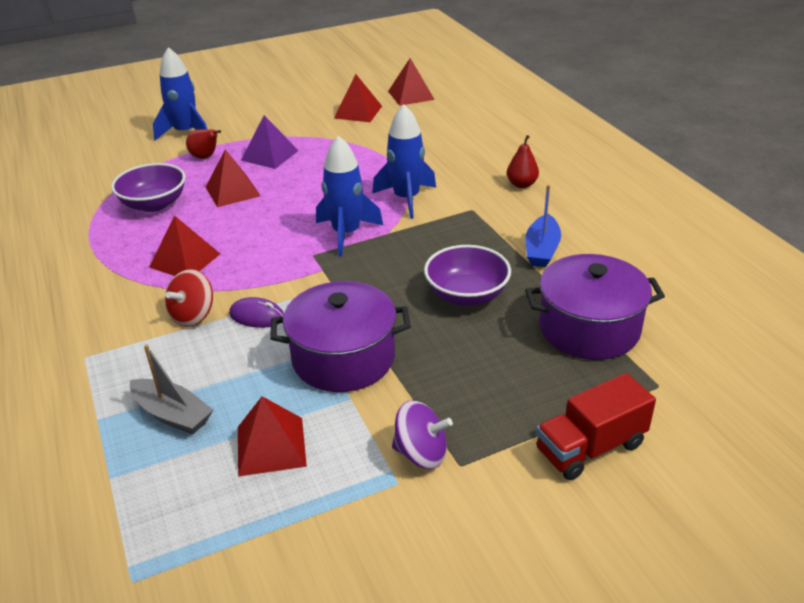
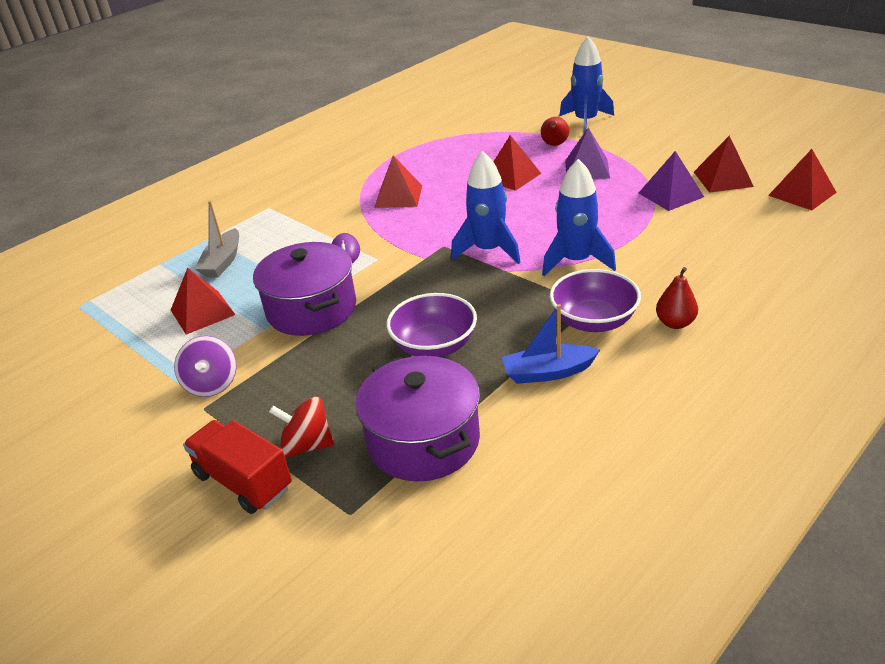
camera: 70 degrees right, 0 degrees up
purple bowl [111,163,186,212] -> purple bowl moved to [550,269,641,332]
red spinning top [165,269,213,327] -> red spinning top moved to [269,397,334,457]
none -> purple pyramid [639,151,704,211]

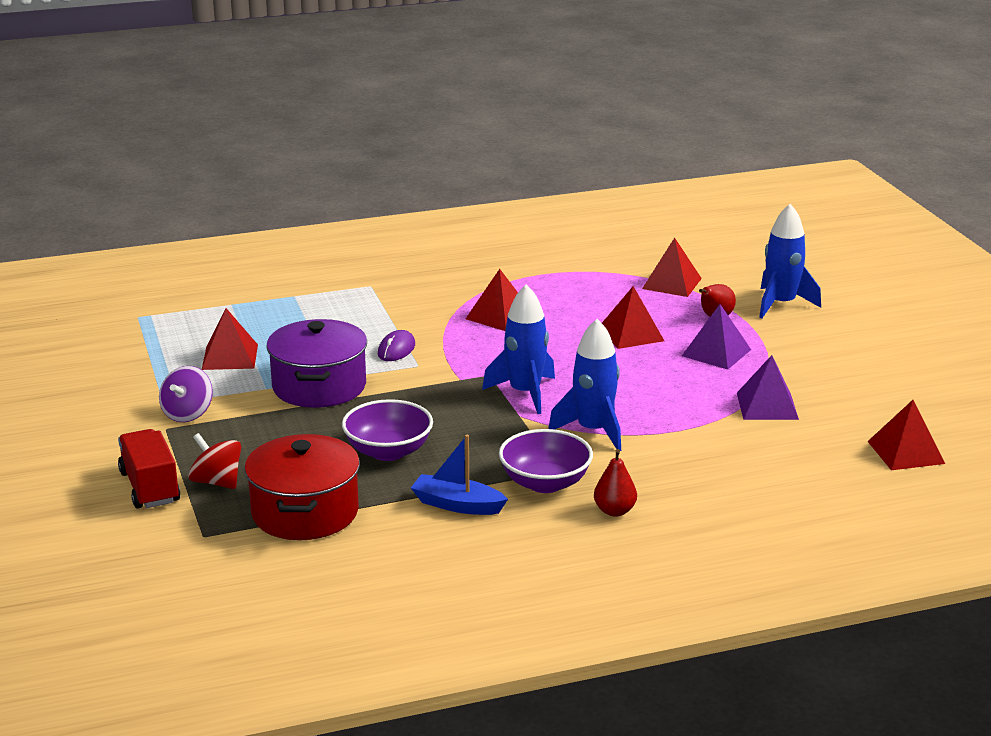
camera: 25 degrees right, 10 degrees down
grey boat [195,201,239,278] -> none
purple pot [355,356,480,482] -> red pot [244,434,360,540]
red pyramid [694,136,754,193] -> red pyramid moved to [642,237,702,297]

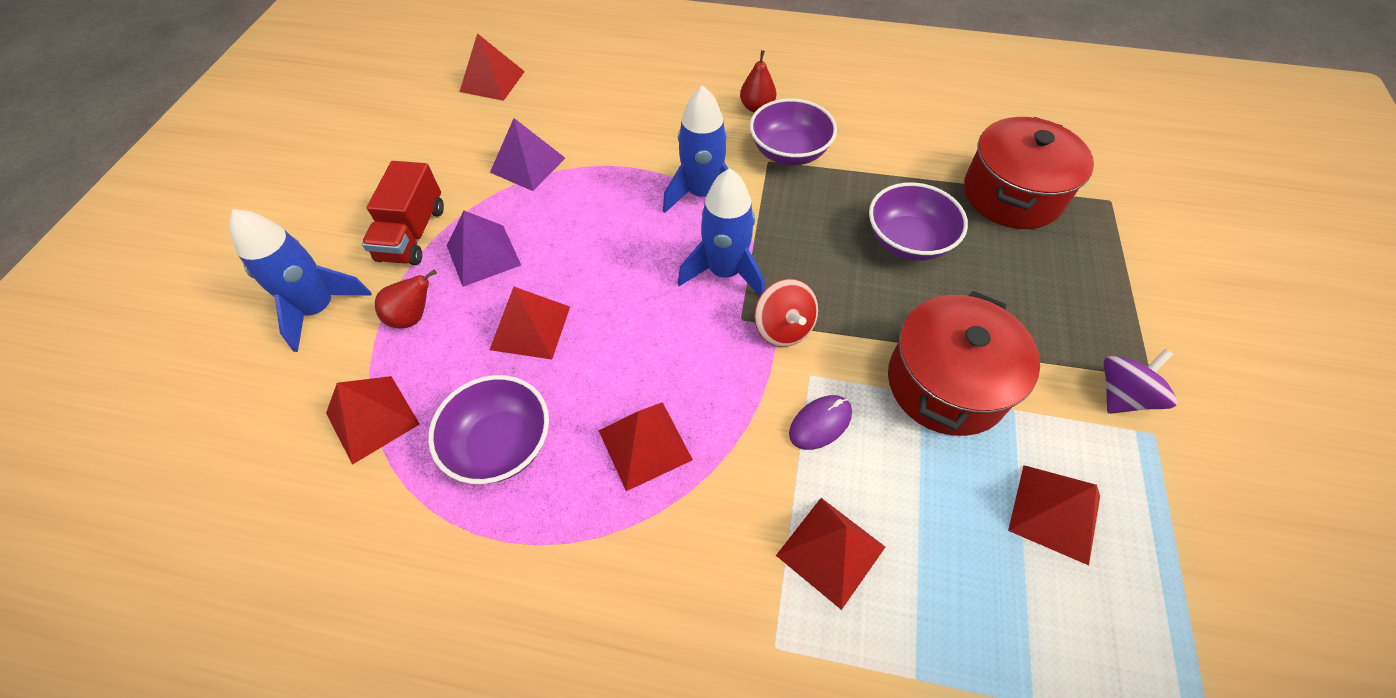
camera: 150 degrees left, 30 degrees up
red truck [118,429,180,509] -> red truck moved to [362,161,444,265]
red spinning top [188,433,241,489] -> red spinning top moved to [754,279,818,347]
purple pot [266,319,367,408] -> red pot [888,291,1040,436]
blue boat [411,435,508,515] -> none
none -> purple bowl [428,375,549,484]
none -> red pyramid [776,498,885,610]

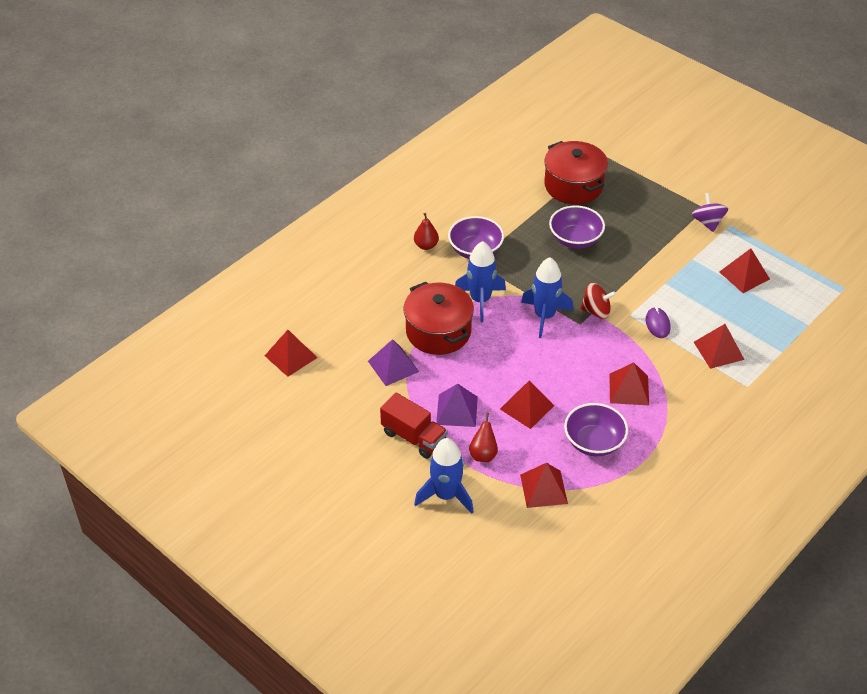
camera: 60 degrees left, 10 degrees down
red pot [888,291,1040,436] -> red pot moved to [404,282,474,355]

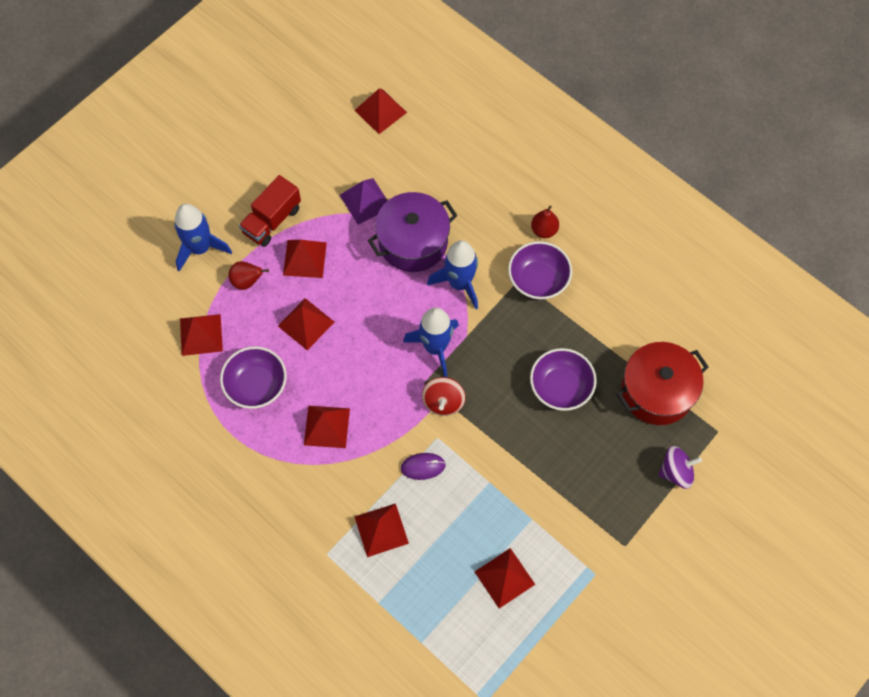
camera: 90 degrees right, 20 degrees up
red pot [404,282,474,355] -> purple pot [368,192,457,272]
purple pyramid [436,384,478,427] -> red pyramid [283,240,327,278]
purple spinning top [692,193,728,232] -> purple spinning top moved to [658,446,702,489]

